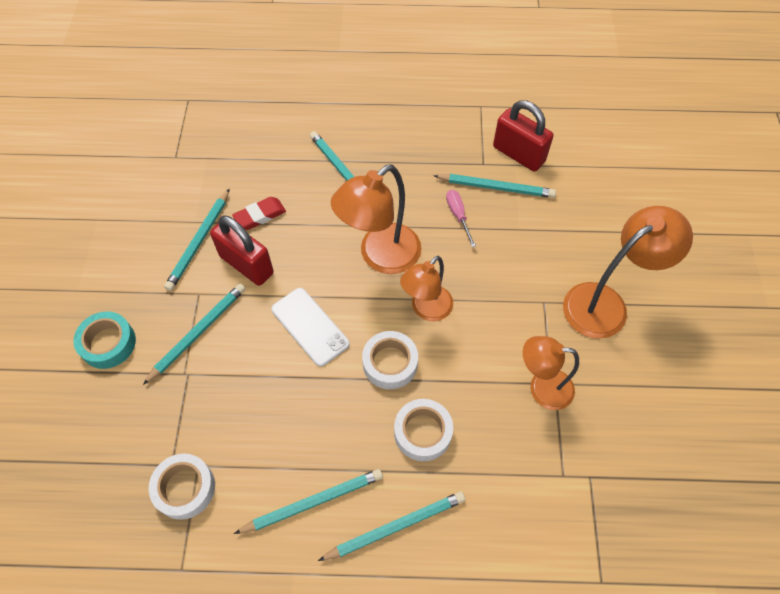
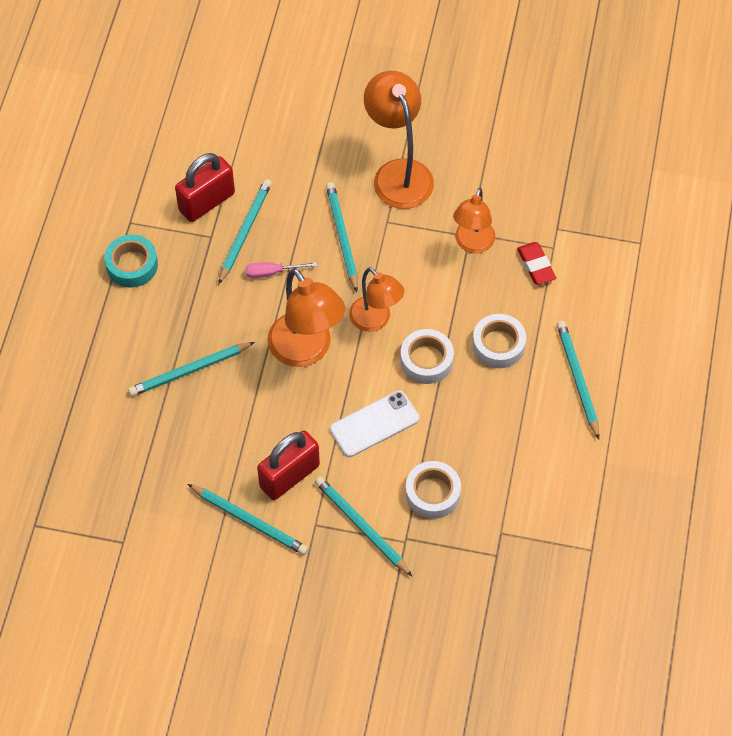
camera: 80 degrees left, 0 degrees up
turquoise tape [73,311,136,369] -> turquoise tape moved to [104,234,158,287]
white tape [149,453,215,520] -> white tape moved to [405,461,461,519]
red eraser [232,197,286,230] -> red eraser moved to [517,242,556,285]
turquoise pencil [234,469,383,534] -> turquoise pencil moved to [326,182,358,292]

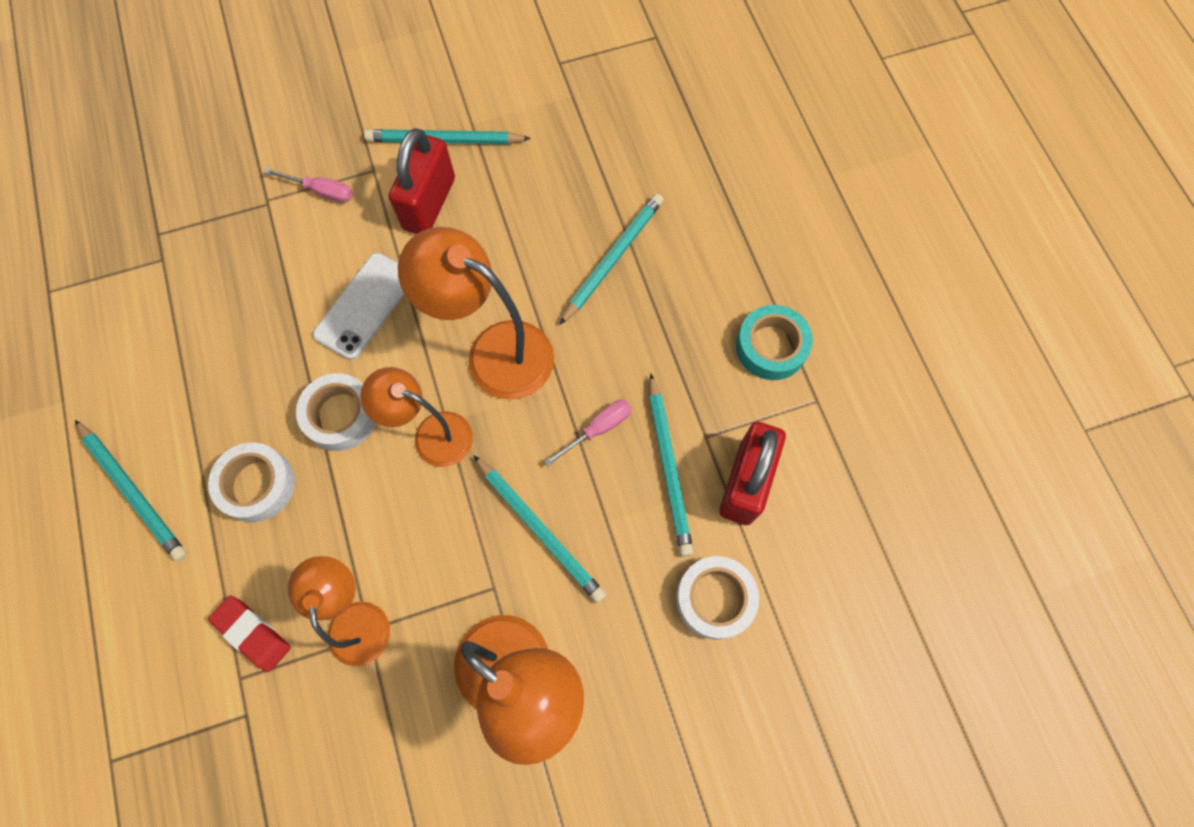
camera: 150 degrees right, 10 degrees up
turquoise pencil [315,476,413,577] -> pink screwdriver [264,168,353,203]
white tape [405,461,461,519] -> white tape moved to [676,556,759,640]

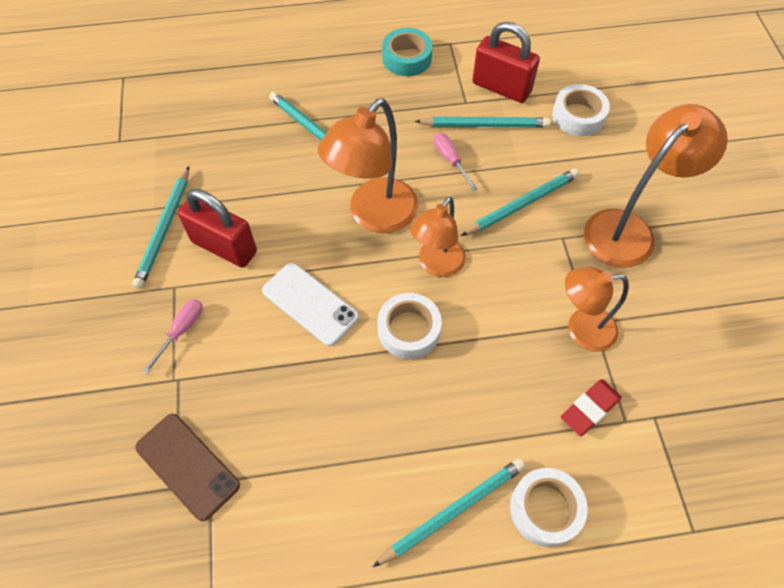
camera: 80 degrees left, 10 degrees down
white tape [208,442,295,522] -> white tape moved to [510,468,588,547]
none -> brown phone [135,414,240,521]

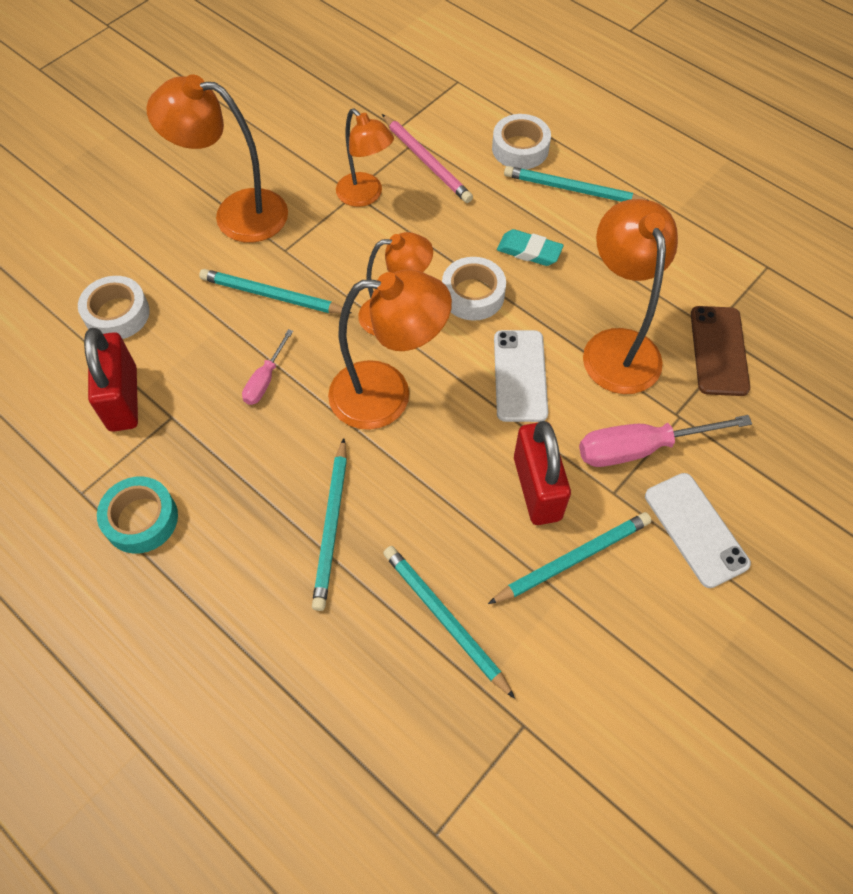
camera: 130 degrees left, 0 degrees up
pink screwdriver [142,299,203,374] -> pink screwdriver [579,415,752,467], size x1.80
turquoise pencil [415,117,551,128] -> turquoise pencil moved to [383,546,515,699]
red eraser [561,379,621,436] -> pink pencil [382,114,473,203]
none -> turquoise eraser [497,229,564,266]
none -> orange lamp [583,199,678,394]
none -> white phone [645,473,751,588]

